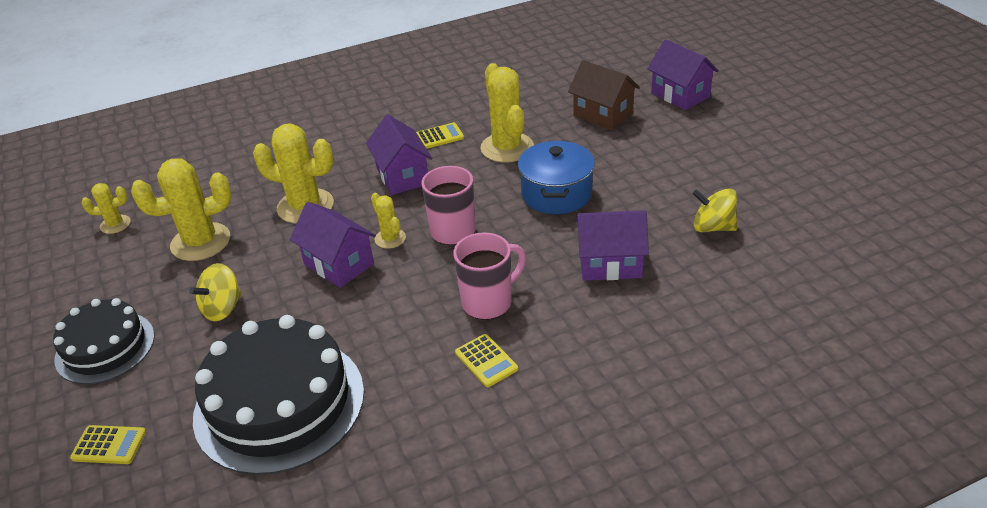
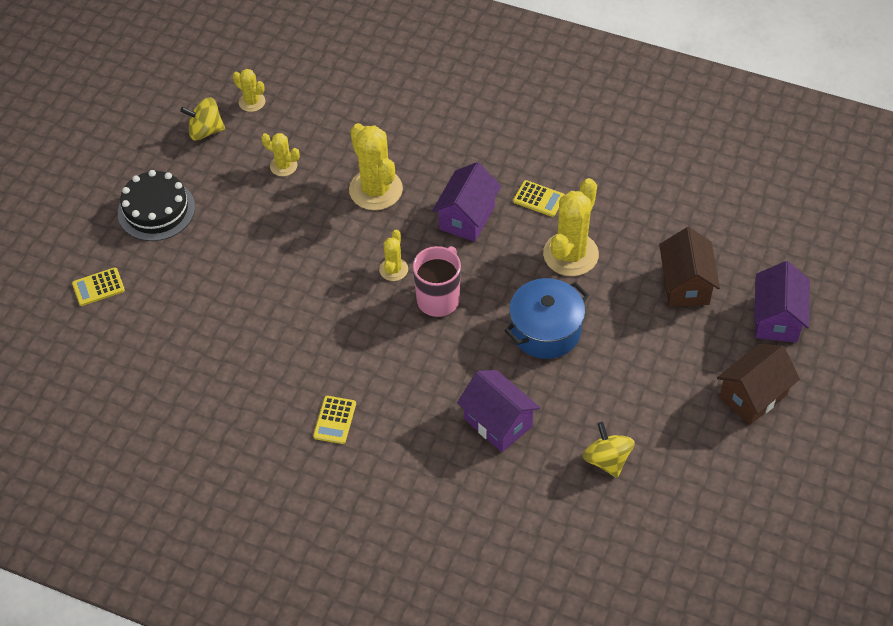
camera: 45 degrees right, 15 degrees up
yellow calculator [70,425,146,464] -> yellow calculator turned 105 degrees clockwise [72,267,125,306]
yellow cactus [131,158,232,261] -> yellow cactus [261,133,300,176], size x0.52
yellow spinning top [189,263,242,321] -> yellow spinning top moved to [180,97,225,140]
black cake [193,315,364,475] -> none
purple house [290,202,376,288] -> none
pink mug [453,232,526,320] -> none
none -> brown house [717,344,800,425]

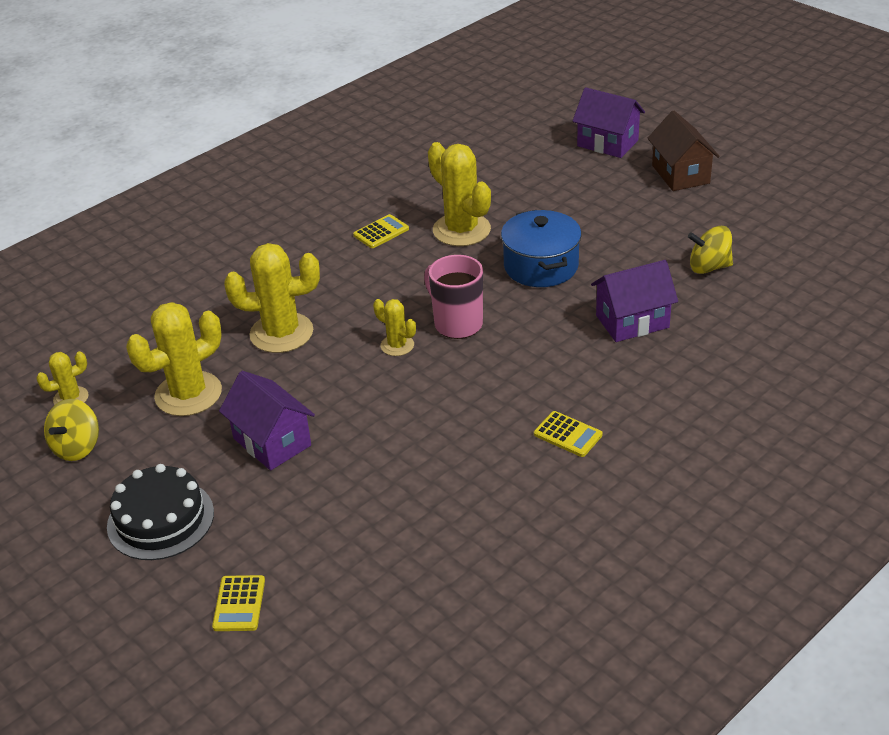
camera: 65 degrees left, 15 degrees down
yellow cactus [261,133,300,176] -> yellow cactus [126,302,222,416], size x1.91
purple house [432,162,502,242] -> purple house moved to [219,371,315,470]
brown house [659,227,720,307] -> none

